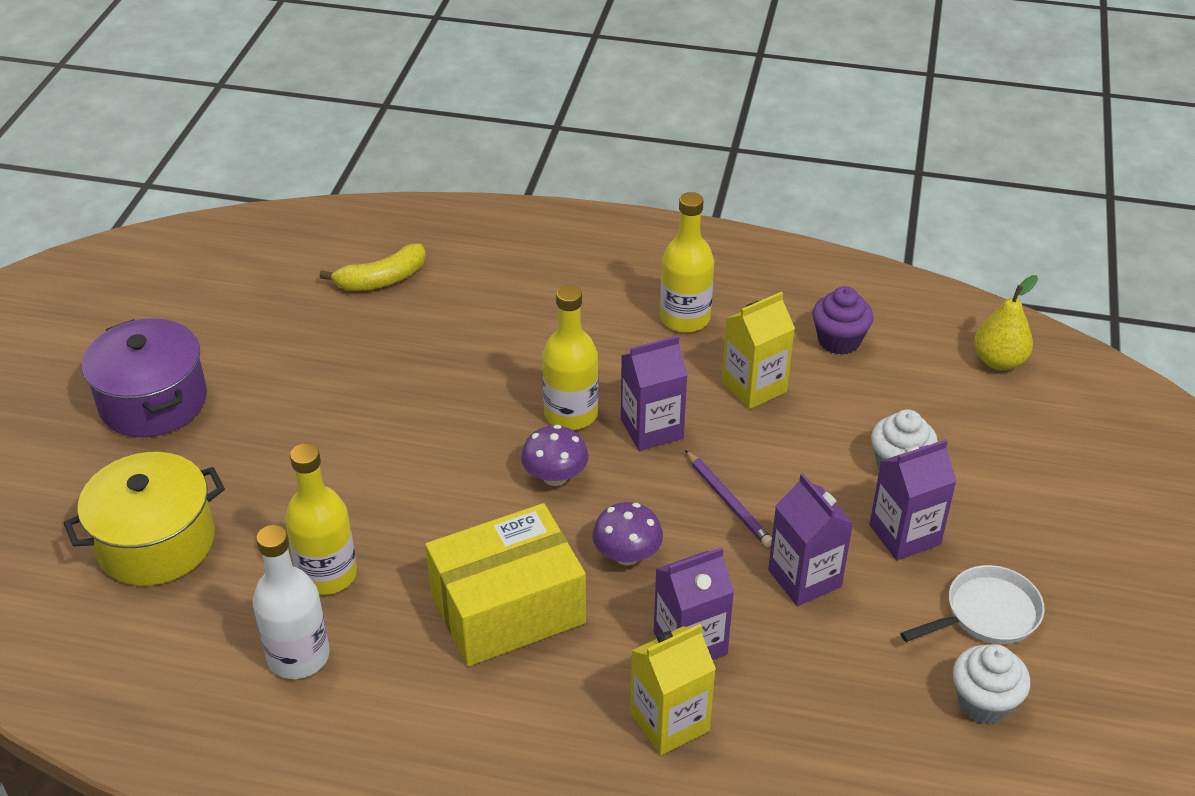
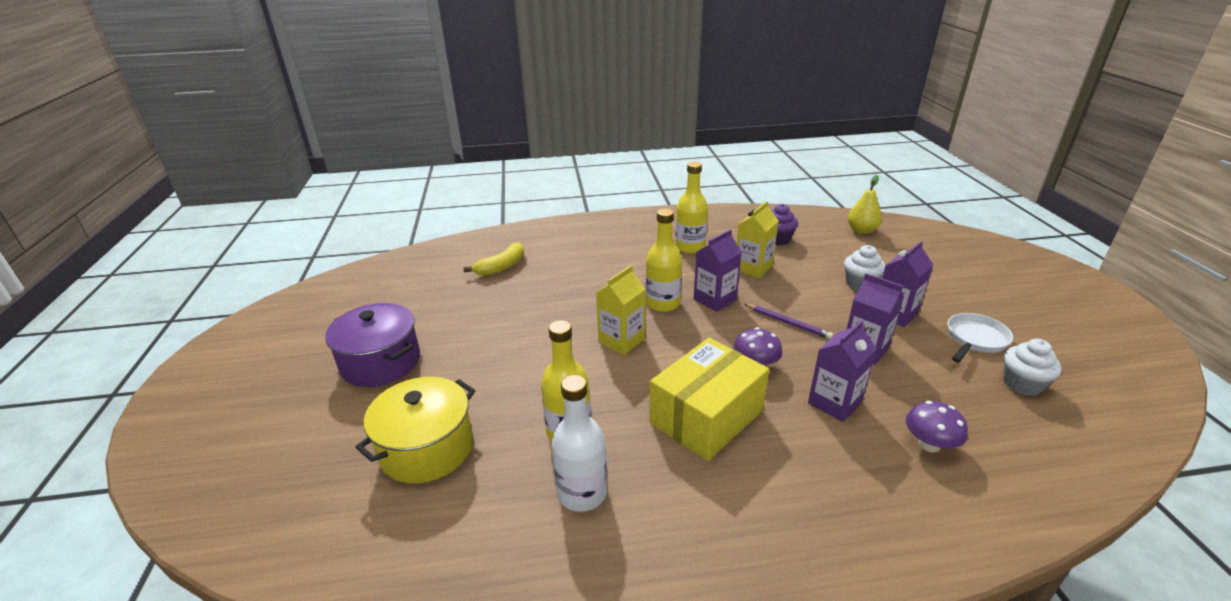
camera: 20 degrees left, 10 degrees down
purple mushroom [521,425,588,486] -> purple mushroom moved to [906,401,968,452]
yellow carton [631,624,716,755] -> yellow carton moved to [596,265,645,355]

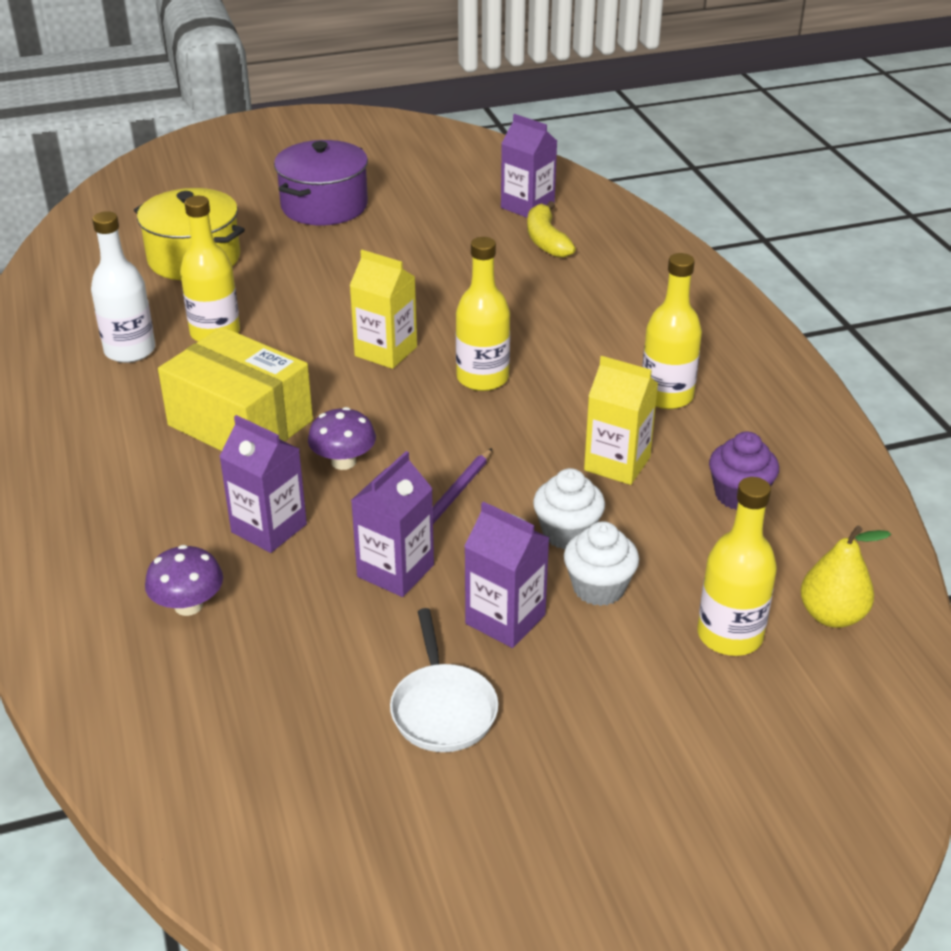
camera: 80 degrees right, 5 degrees up
yellow banana [464,242,524,276] -> yellow banana turned 45 degrees clockwise [527,201,576,258]
purple carton [694,229,742,312] -> purple carton moved to [501,114,557,218]
white pan [947,313,1013,362] -> white pan turned 45 degrees clockwise [390,608,498,752]
white cupcake [1003,339,1062,396] -> white cupcake moved to [533,468,605,549]
none -> yellow bottle [697,477,777,656]

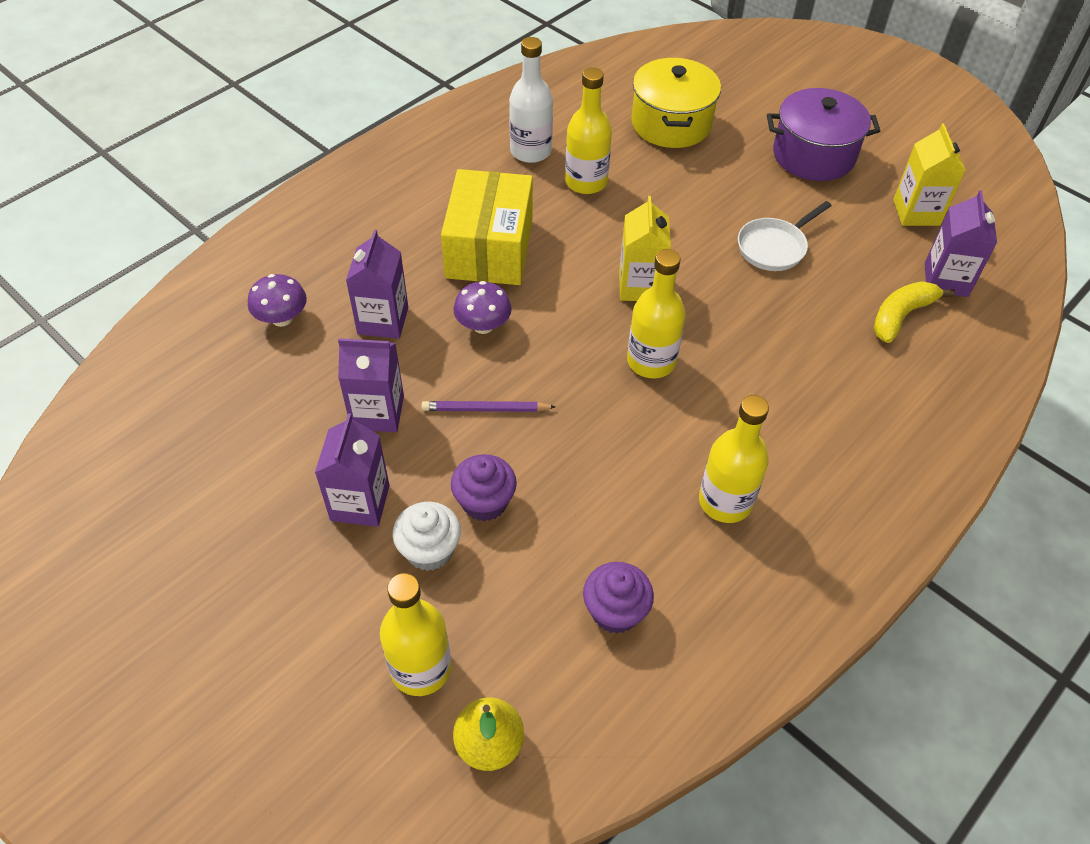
camera: 60 degrees right, 15 degrees up
white pan [390,608,498,752] -> white pan moved to [738,201,831,271]
white cupcake [533,468,605,549] -> purple cupcake [451,454,517,522]
yellow carton [584,356,658,485] -> yellow carton moved to [893,123,966,226]

